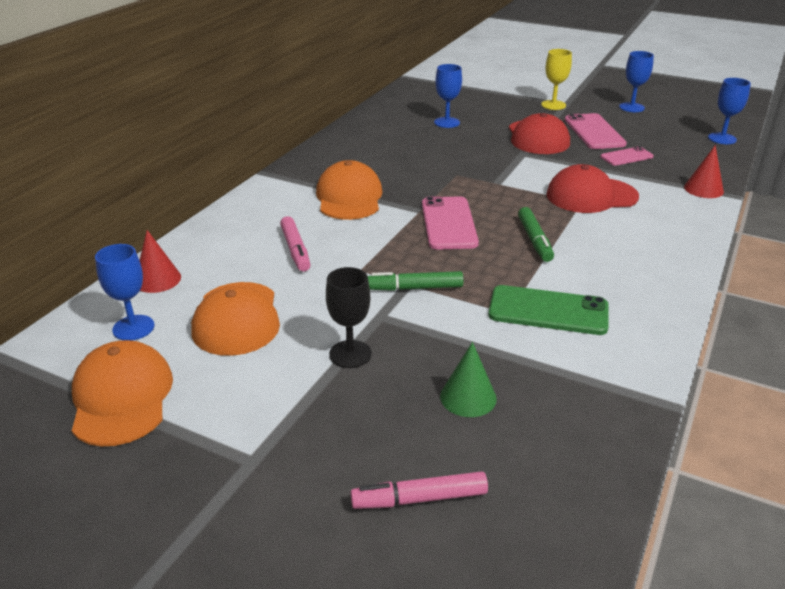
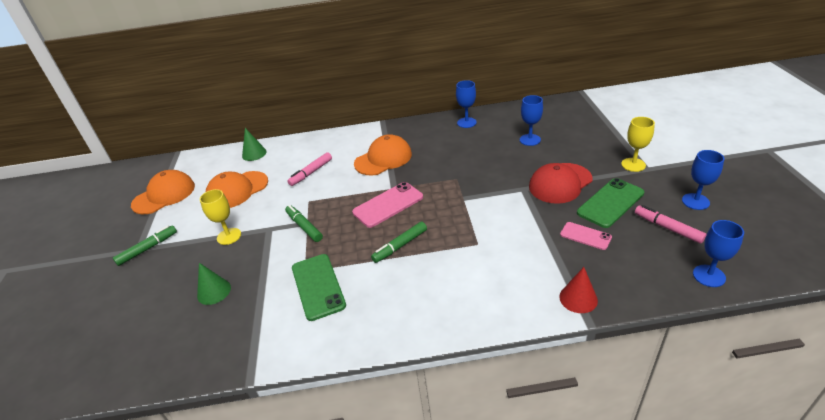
camera: 60 degrees right, 5 degrees up
blue goblet [95,244,155,340] -> blue goblet moved to [456,80,477,128]
red cone [140,230,181,293] -> green cone [242,128,267,161]
black goblet [326,267,372,368] -> yellow goblet [200,189,241,245]
pink marker [350,471,488,509] -> pink marker moved to [635,205,706,244]
red cap [546,164,639,213] -> none
pink phone [565,113,627,149] -> green phone [577,178,644,228]
none -> green marker [113,225,177,266]

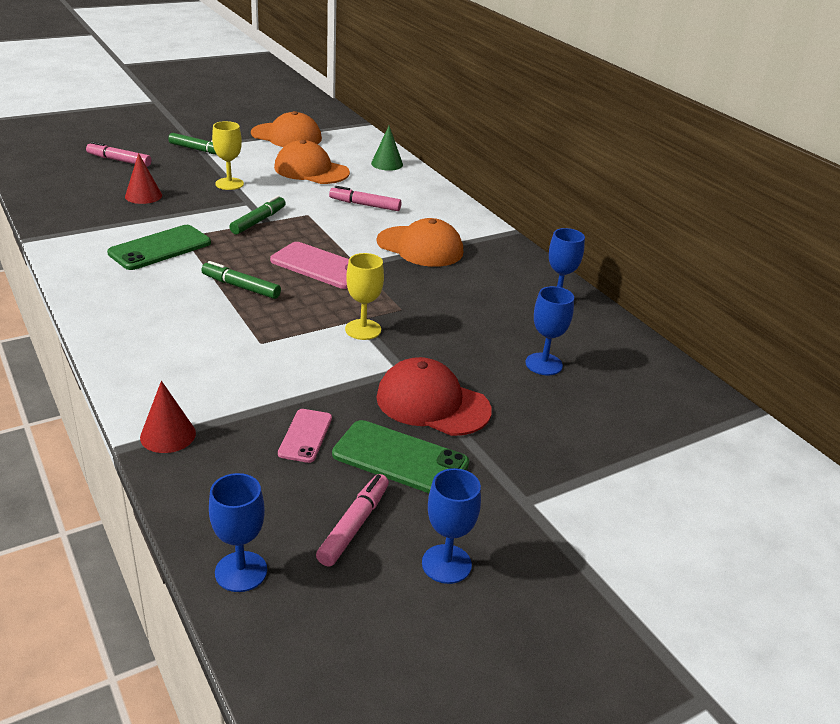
camera: 60 degrees right, 5 degrees down
green cone [197,263,231,305] -> red cone [125,153,162,204]
yellow goblet [621,117,655,172] -> yellow goblet moved to [345,253,384,340]
none -> pink marker [86,142,151,167]

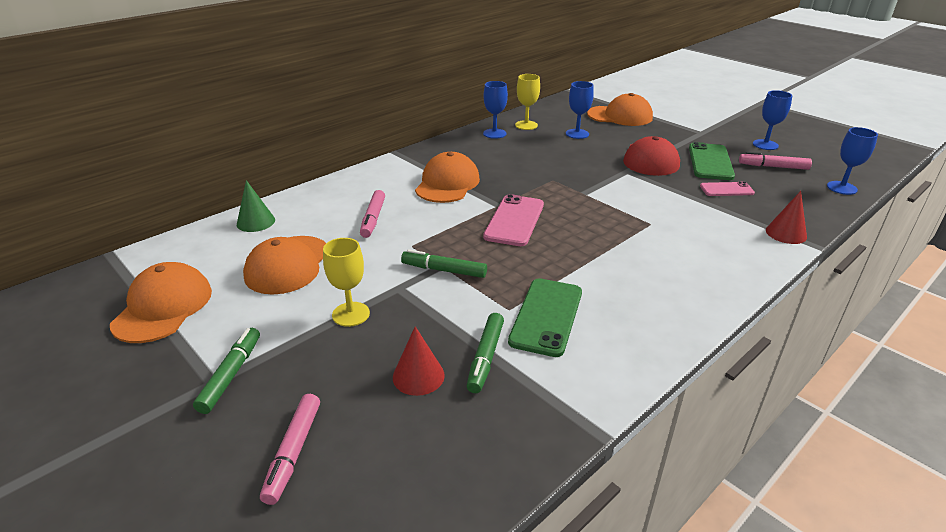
camera: 100 degrees left, 0 degrees up
green phone [107,225,211,270] -> green phone turned 75 degrees clockwise [508,278,582,357]
green marker [201,261,281,299] -> green marker moved to [467,313,504,393]
yellow goblet [345,253,384,340] -> yellow goblet moved to [515,74,540,130]
none -> orange cap [587,93,653,126]

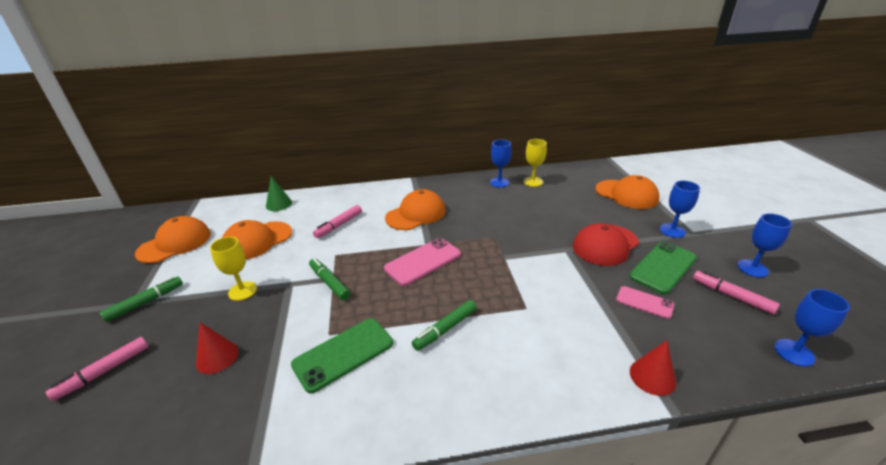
camera: 35 degrees right, 0 degrees up
green marker [467,313,504,393] -> green marker moved to [412,300,477,351]
blue goblet [566,81,594,139] -> blue goblet moved to [660,181,700,238]

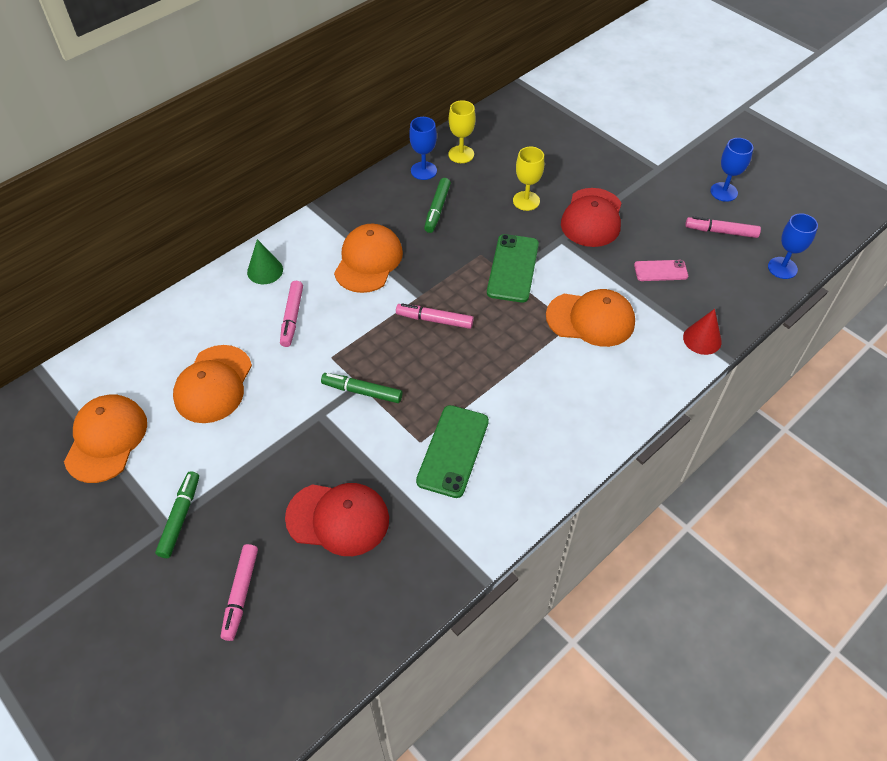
camera: 35 degrees left, 20 degrees up
red cone [196,322,239,374] -> red cap [285,483,389,556]
yellow goblet [210,237,257,301] -> yellow goblet moved to [513,147,544,211]
green cone [266,176,292,211] -> green cone moved to [247,239,283,284]
pink phone [384,238,461,286] -> pink marker [396,304,474,329]
green marker [412,300,477,351] -> green marker moved to [424,178,451,233]
orange cap [595,175,659,209] -> orange cap moved to [546,289,635,347]
green phone [629,241,697,294] -> green phone moved to [487,234,539,302]
blue goblet [660,181,700,238] -> none

